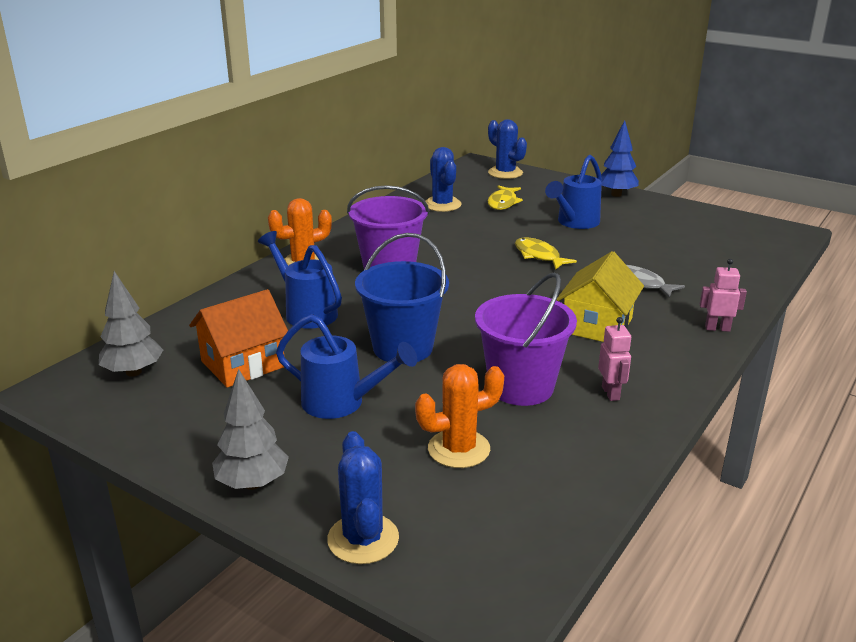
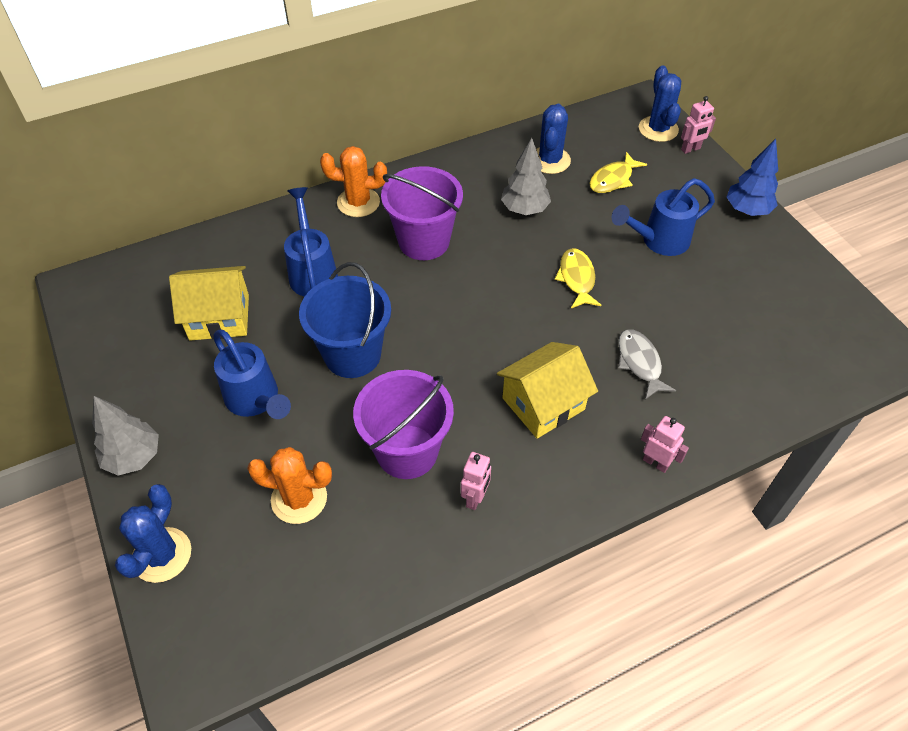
camera: 30 degrees right, 25 degrees up
grey tree [99,271,163,377] -> grey tree moved to [501,138,551,215]
orange house [189,289,288,388] -> yellow house [169,266,249,341]
none -> pink robot [681,96,716,154]

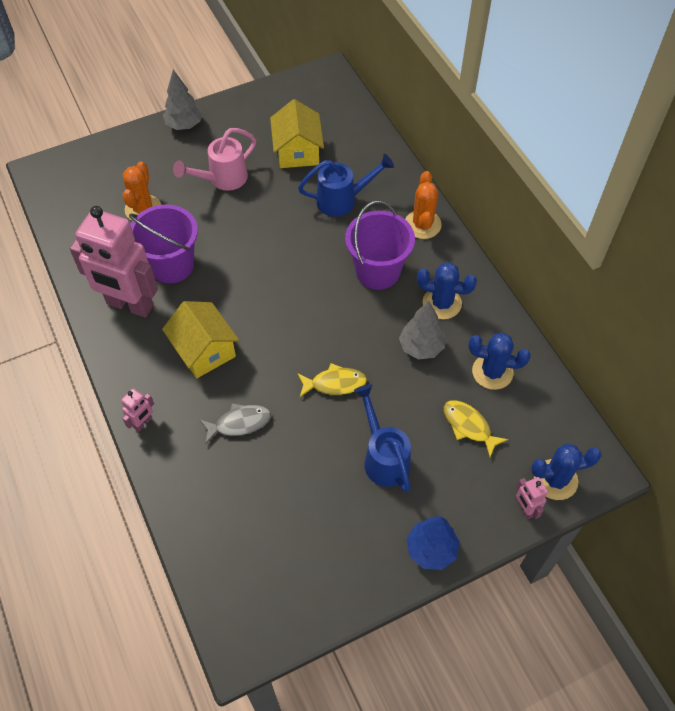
camera: 90 degrees right, 5 degrees up
blue cactus [115,484,191,583] -> blue cactus moved to [417,262,477,319]
blue watering can [213,330,291,419] -> pink watering can [173,128,256,191]
blue bucket [299,262,391,378] -> none
pink robot [461,452,491,510] -> pink robot [70,206,158,318], size x2.46

